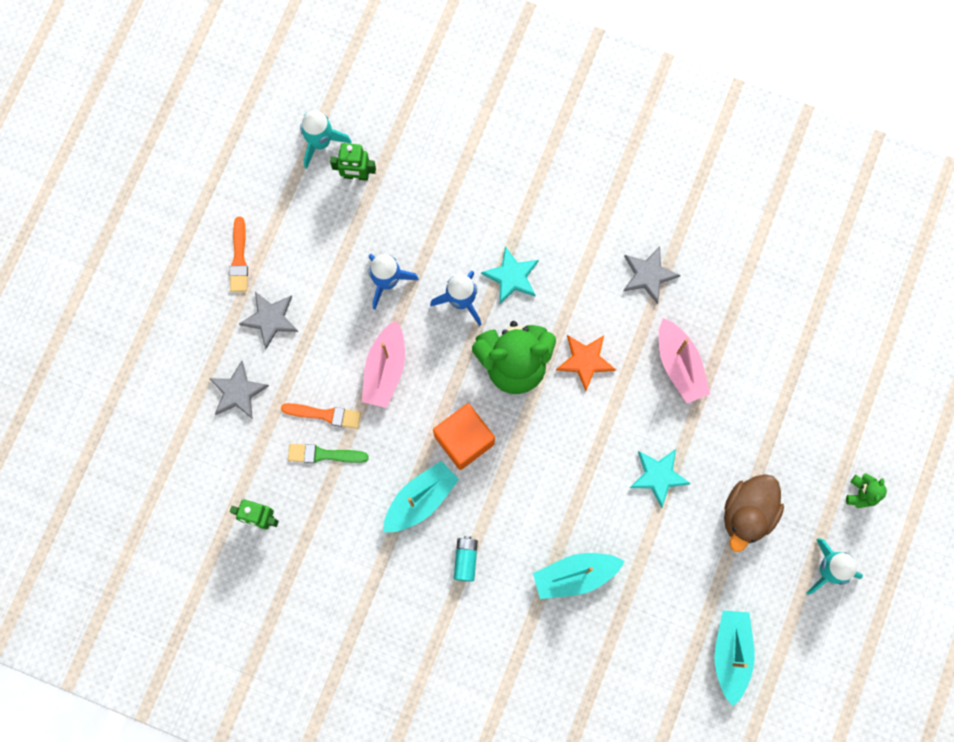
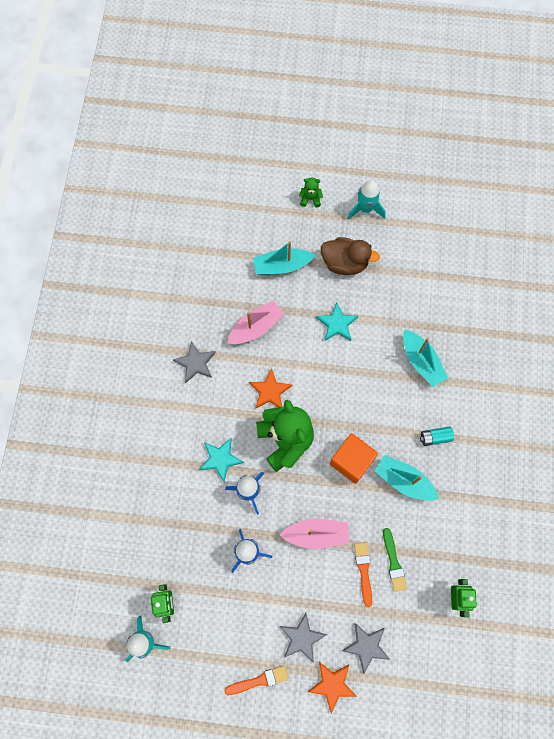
camera: 105 degrees left, 5 degrees down
turquoise boat [714,611,755,706] -> turquoise boat moved to [253,241,315,275]
none -> orange star [308,662,357,714]

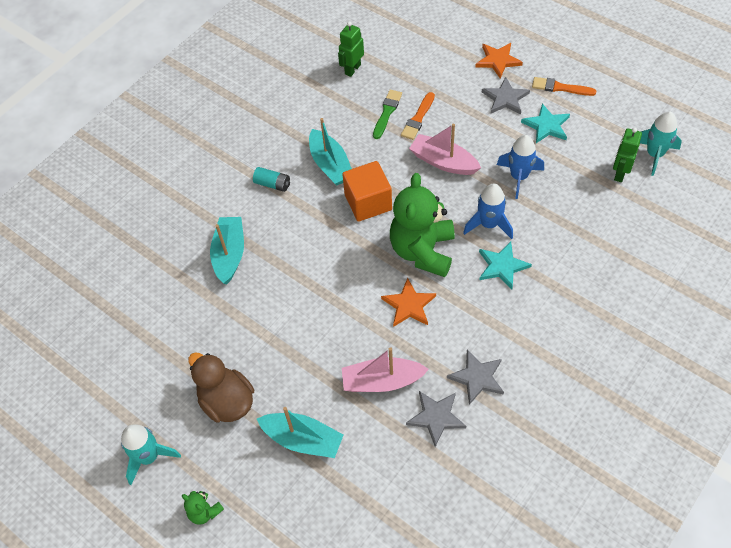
camera: 145 degrees left, 15 degrees down
turquoise star [316,302,359,341] -> turquoise star moved to [521,103,570,143]
grey star [342,623,390,674] -> grey star moved to [406,391,466,447]

